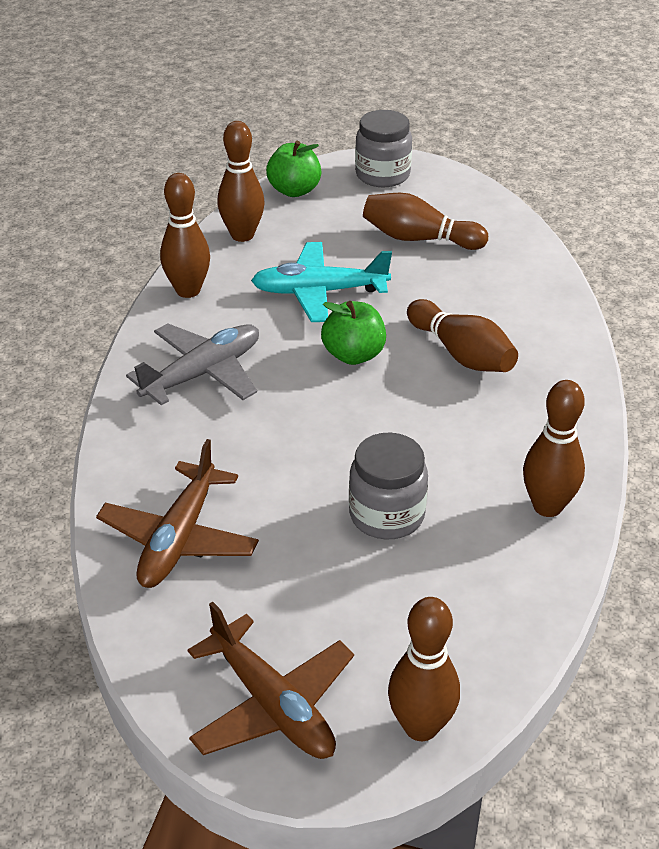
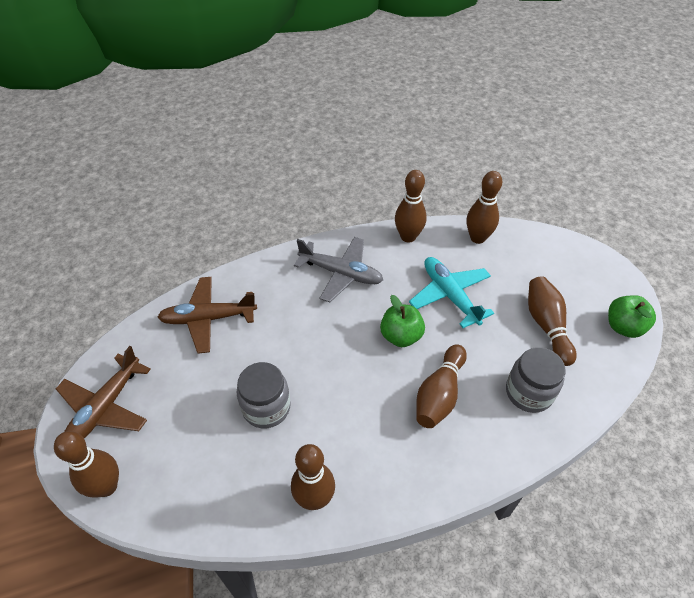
camera: 65 degrees right, 10 degrees up
green apple [266,141,321,197] -> green apple moved to [608,295,656,338]
grey jar [355,110,412,187] -> grey jar moved to [506,347,566,413]

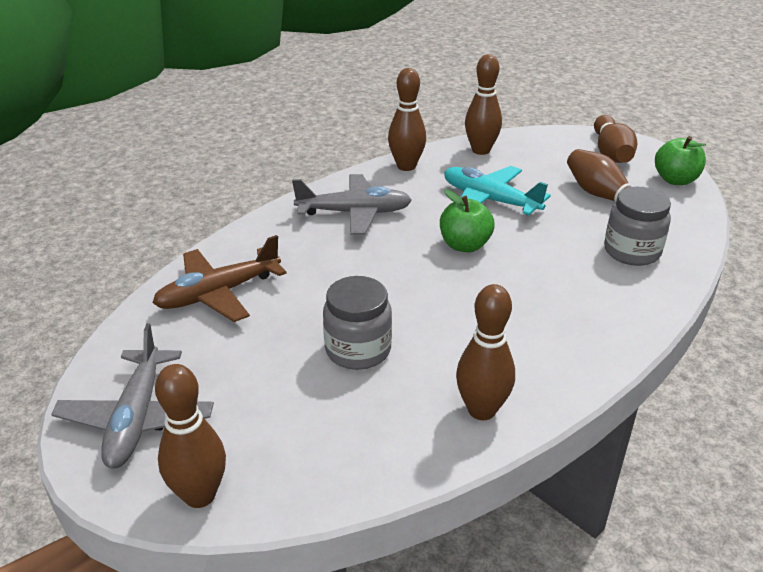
camera: 25 degrees left, 15 degrees down
brown plane [56,346,151,438] -> grey plane [51,323,214,469]
brown bowling pin [416,344,467,428] -> brown bowling pin moved to [594,115,637,163]

